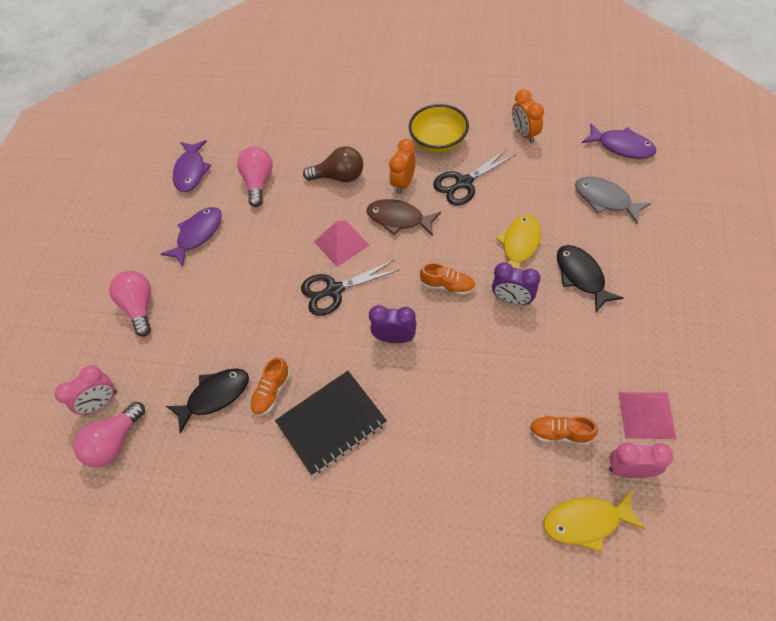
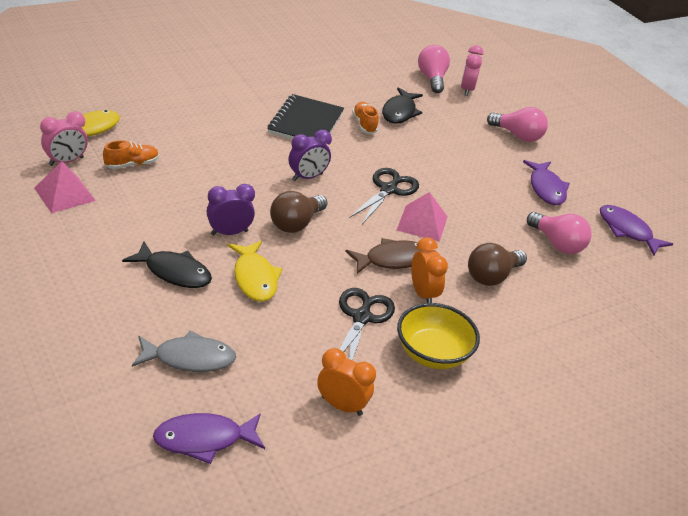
camera: 130 degrees right, 20 degrees down
orange shoe [420,263,475,295] -> brown light bulb [270,191,327,233]

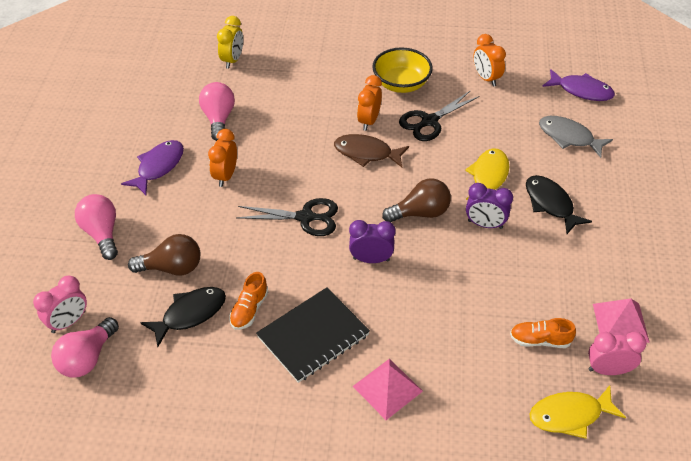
camera: 140 degrees left, 10 degrees up
black scissors [349,168,419,224] -> black scissors turned 150 degrees counterclockwise [236,198,338,236]
pink pyramid [397,192,448,242] -> pink pyramid moved to [353,359,423,420]
brown light bulb [468,243,527,286] -> brown light bulb moved to [128,234,200,276]
purple fish [600,205,673,255] -> none
none -> orange clock [208,129,237,187]
none -> yellow clock [217,16,243,69]

